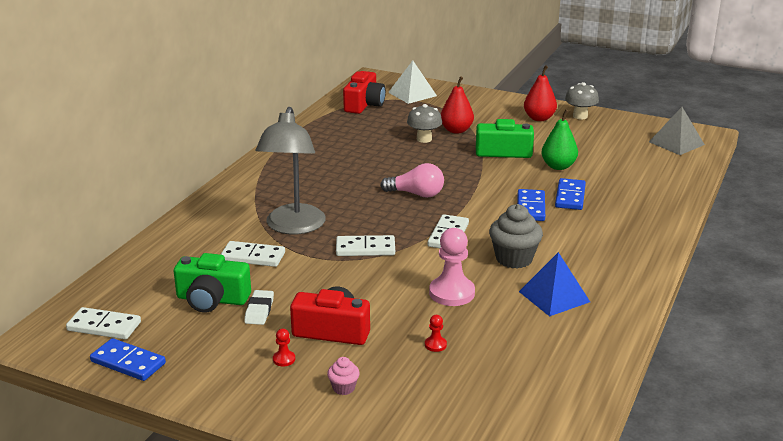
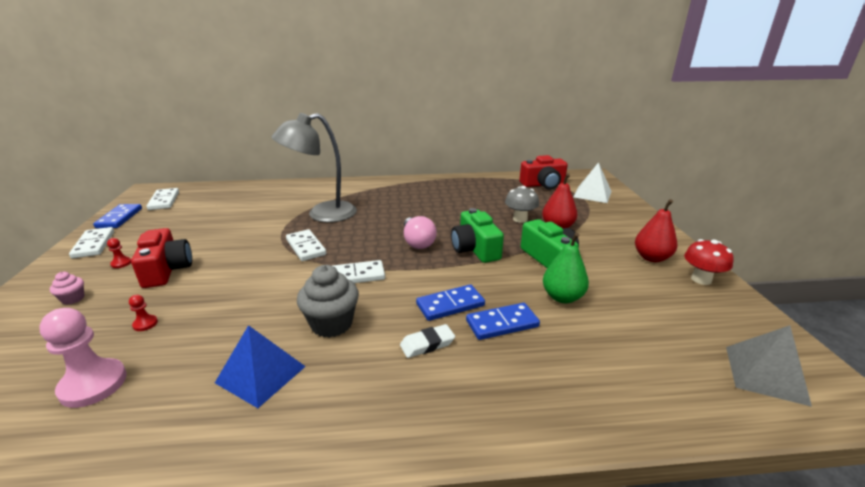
camera: 60 degrees right, 0 degrees up
green camera [174,253,251,313] -> green camera moved to [451,208,504,263]
white domino [220,241,285,267] -> white domino moved to [69,227,114,258]
white eraser [244,290,274,325] -> white eraser moved to [400,324,455,358]
pink pawn [429,228,475,306] -> pink pawn moved to [39,308,127,408]
grey mushroom [565,82,599,119] -> red mushroom [684,239,734,285]

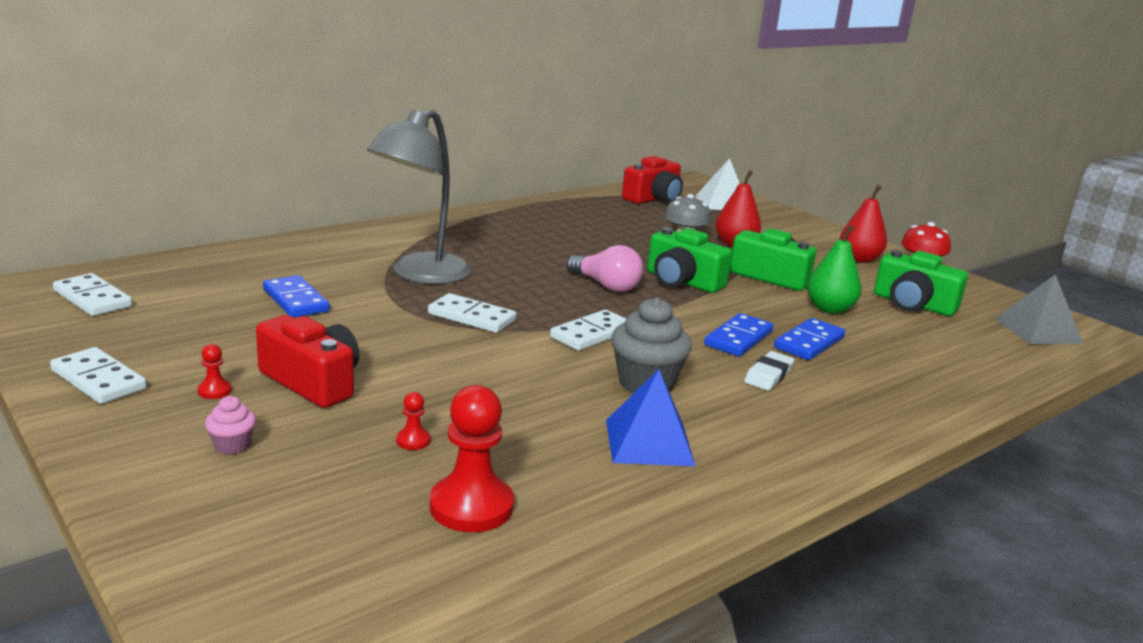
camera: 35 degrees left, 5 degrees down
pink pawn [39,308,127,408] -> red pawn [430,385,514,532]
blue domino [93,204,142,228] -> blue domino moved to [263,275,330,318]
none -> green camera [874,250,968,316]

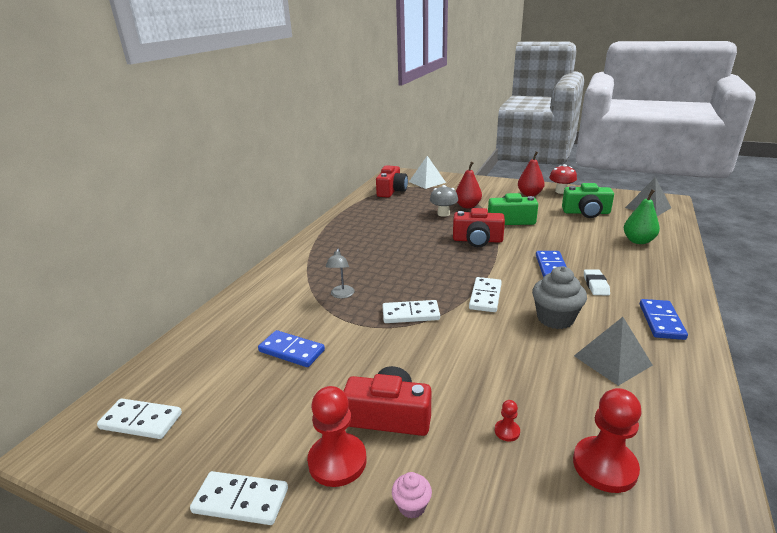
camera: 25 degrees left, 5 degrees up
red pawn [197,344,232,399] -> red pawn [307,386,367,487], size x2.23
grey lamp [367,110,471,284] -> grey lamp [325,249,355,299], size x0.44
pink light bulb [567,245,643,292] -> none
blue pyramid [606,369,696,467] -> grey pyramid [574,317,653,386]
green camera [647,227,732,293] -> red camera [453,208,505,247]
blue domino [774,318,845,360] -> blue domino moved to [640,299,688,340]
green pear [807,225,861,314] -> green pear moved to [624,189,660,244]

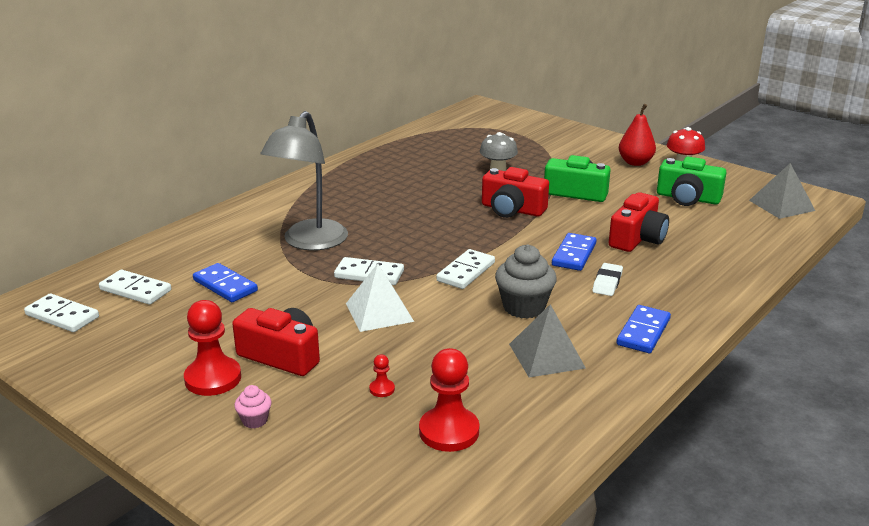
camera: 15 degrees right, 0 degrees up
white domino [190,471,288,525] -> white domino moved to [99,270,171,305]
grey lamp [325,249,355,299] -> grey lamp [260,111,348,250], size x2.28
red camera [376,165,408,197] -> red camera moved to [609,192,669,252]
white pyramid [409,156,446,189] -> white pyramid moved to [346,263,414,332]
red pear [456,162,482,208] -> none
green pear [624,189,660,244] -> none

